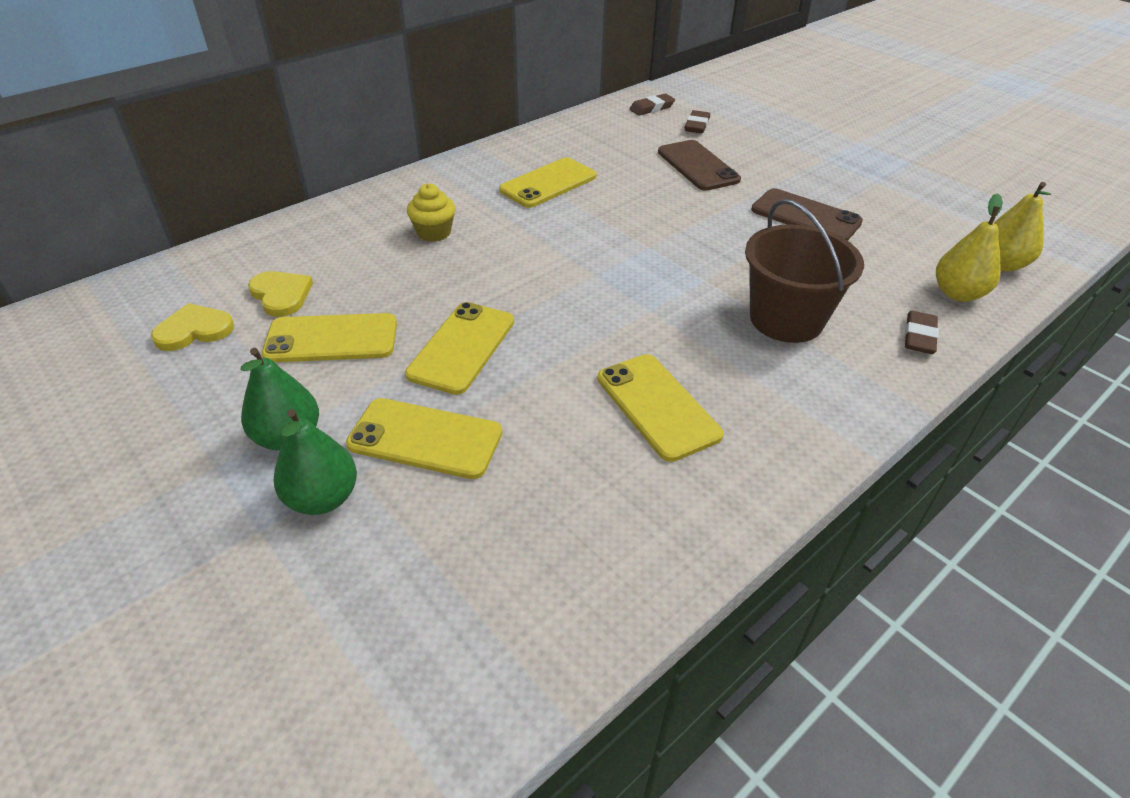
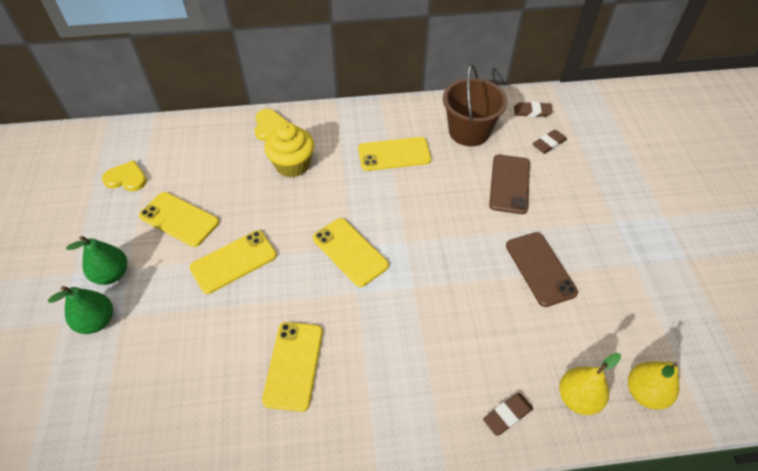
camera: 35 degrees right, 10 degrees up
yellow heart [248,271,313,317] -> yellow heart moved to [254,109,288,141]
yellow phone [346,398,502,479] -> yellow phone moved to [313,218,389,287]
yellow cupcake [407,184,455,242] -> yellow cupcake [264,122,314,178], size x1.51
brown bucket [745,199,864,343] -> brown bucket moved to [443,64,507,146]

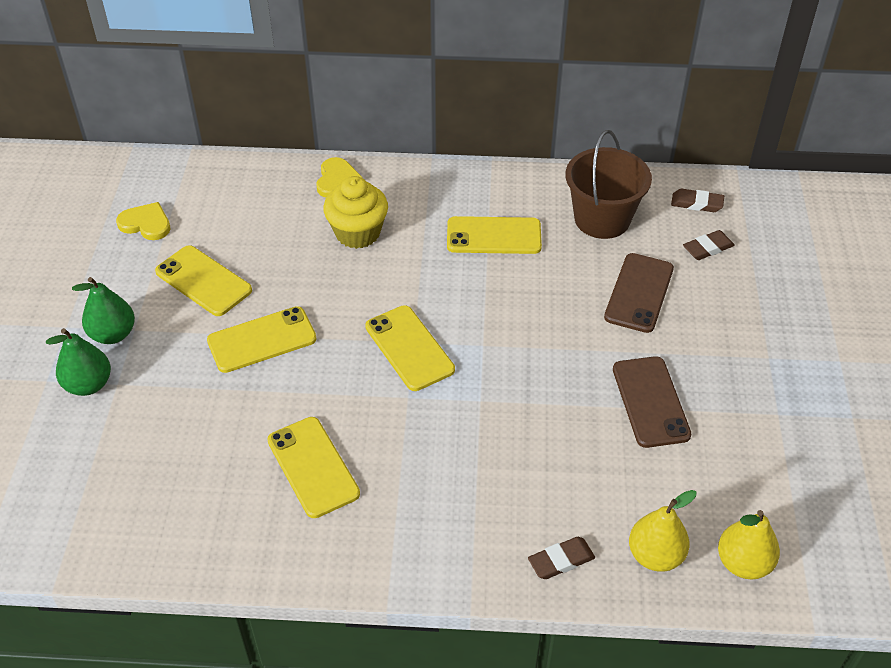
camera: 10 degrees right, 5 degrees down
yellow phone [262,322,323,412] -> yellow phone turned 45 degrees counterclockwise [267,417,360,518]

